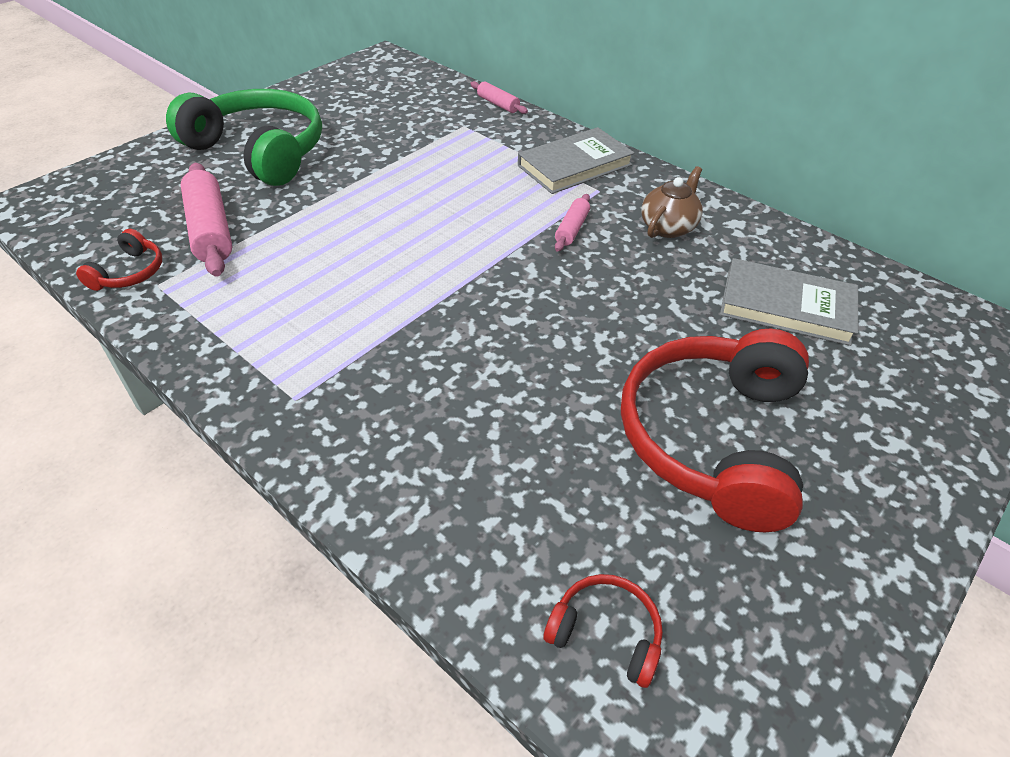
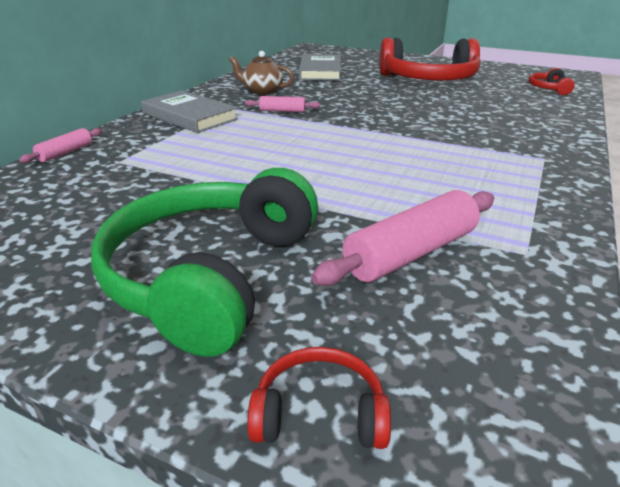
camera: 105 degrees left, 15 degrees down
red headphones [76,229,162,291] -> red headphones moved to [247,347,391,449]

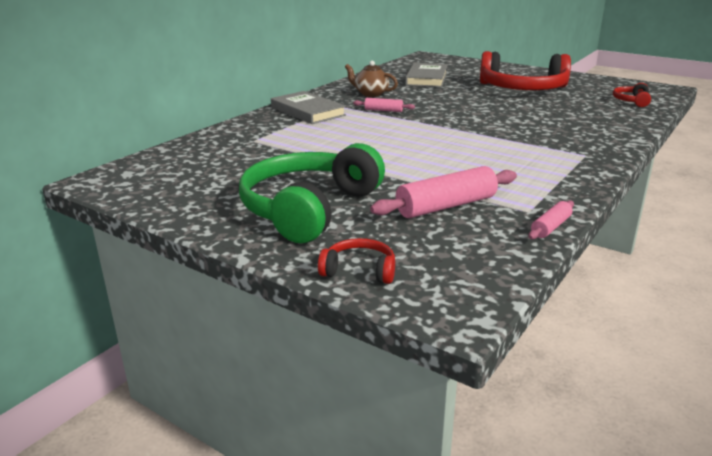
camera: 10 degrees right, 5 degrees down
pink rolling pin [19,128,102,163] -> pink rolling pin moved to [528,200,574,239]

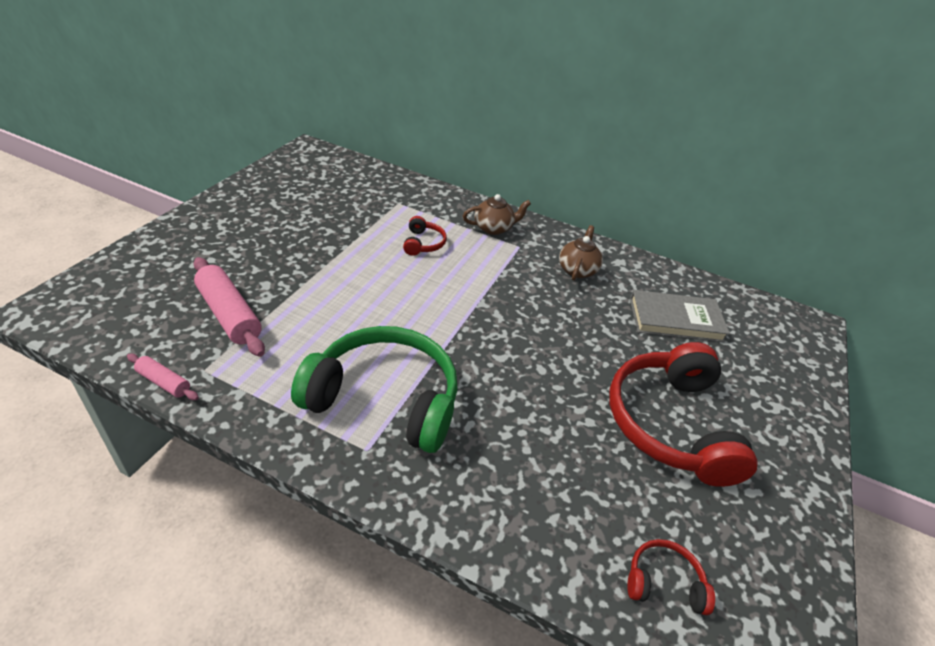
camera: 75 degrees right, 15 degrees up
green headphones [239,143,385,243] -> green headphones moved to [291,326,458,453]
grey book [271,91,346,124] -> brown teapot [463,194,531,235]
red headphones [318,238,395,284] -> red headphones moved to [403,216,447,256]
pink rolling pin [353,98,415,112] -> none

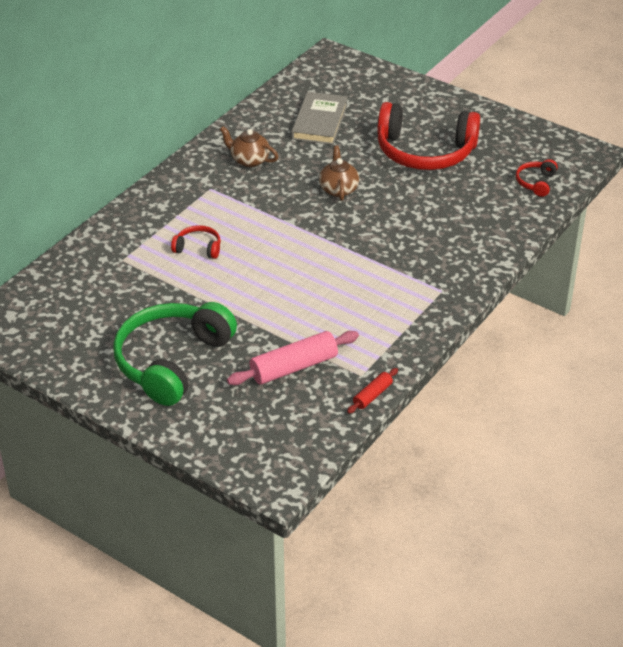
camera: 75 degrees left, 0 degrees up
pink rolling pin [127,354,199,400] -> red rolling pin [347,368,398,414]
green headphones [291,326,458,453] -> green headphones moved to [113,302,237,406]
brown teapot [463,194,531,235] -> brown teapot moved to [319,145,359,201]

